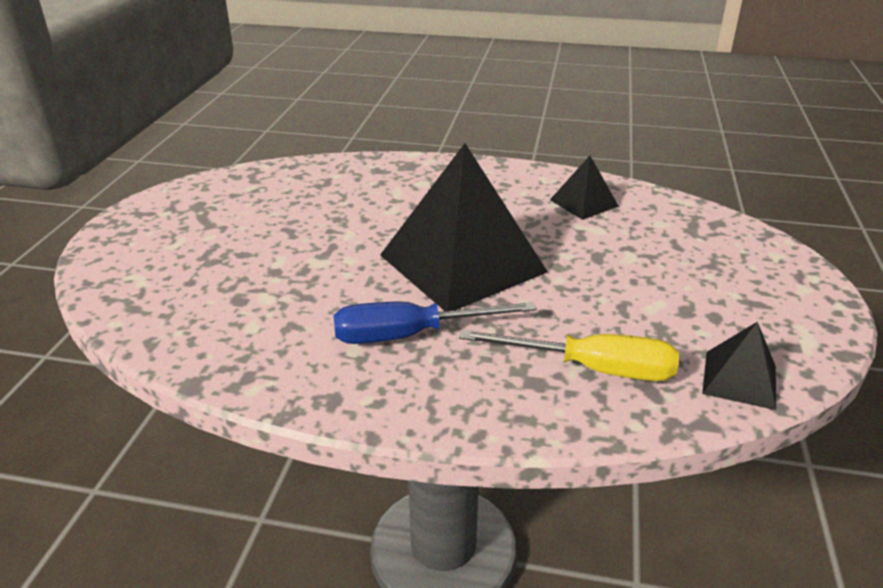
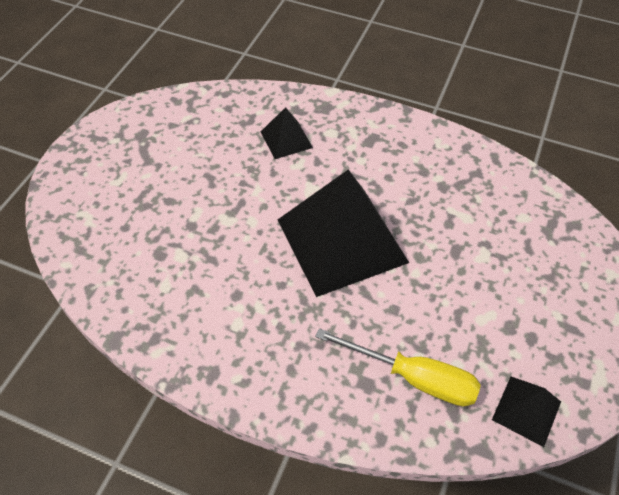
camera: 10 degrees right, 20 degrees up
blue screwdriver [333,302,537,344] -> none
black pyramid [550,156,619,220] -> black pyramid moved to [261,107,313,159]

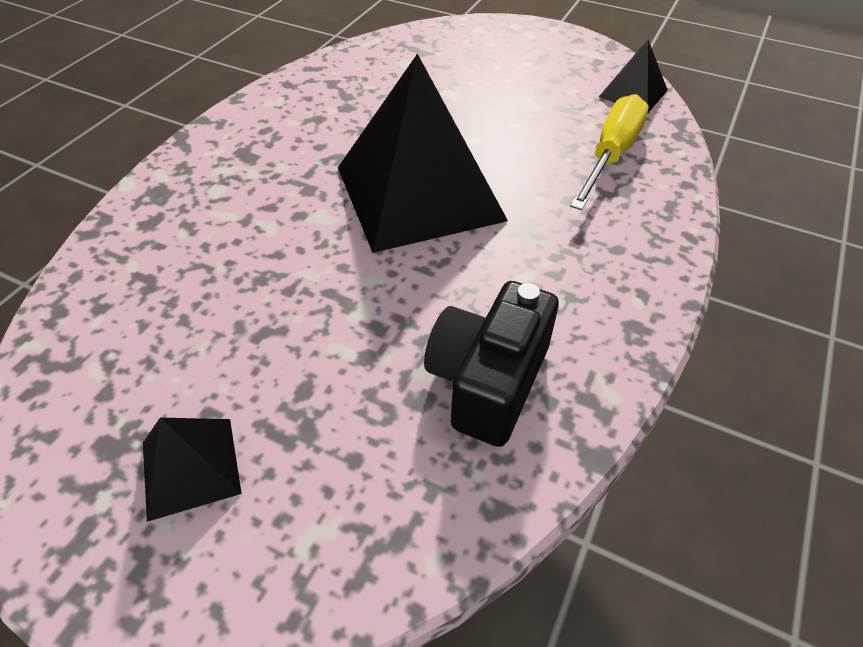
camera: 85 degrees left, 5 degrees down
black pyramid [261,107,313,159] -> black pyramid moved to [143,418,242,522]
none -> black camera [424,281,559,447]

